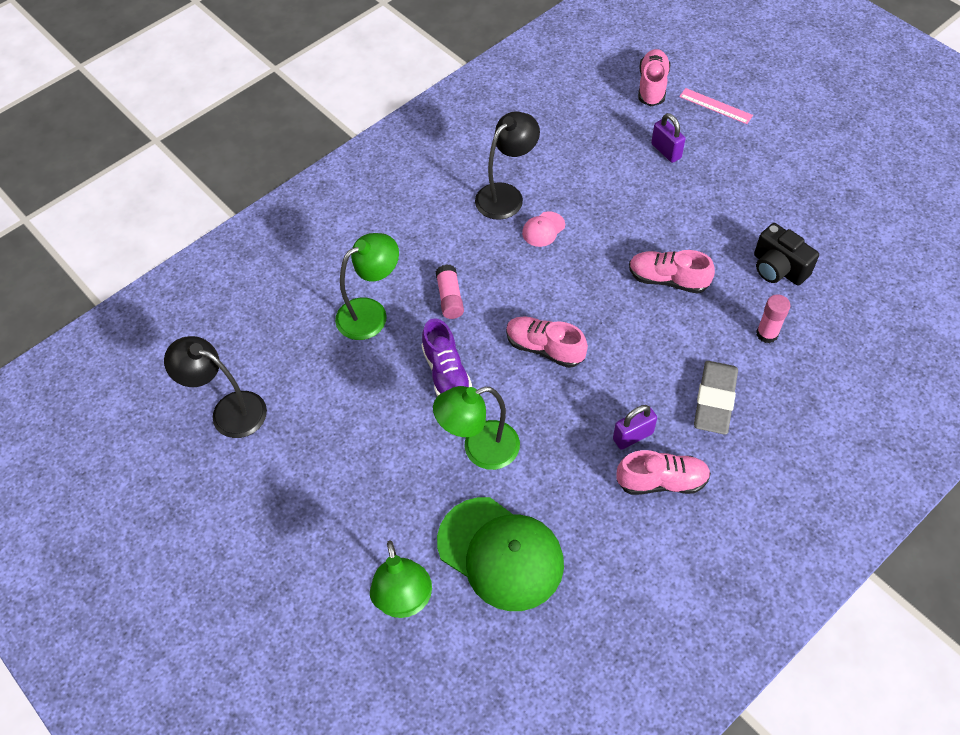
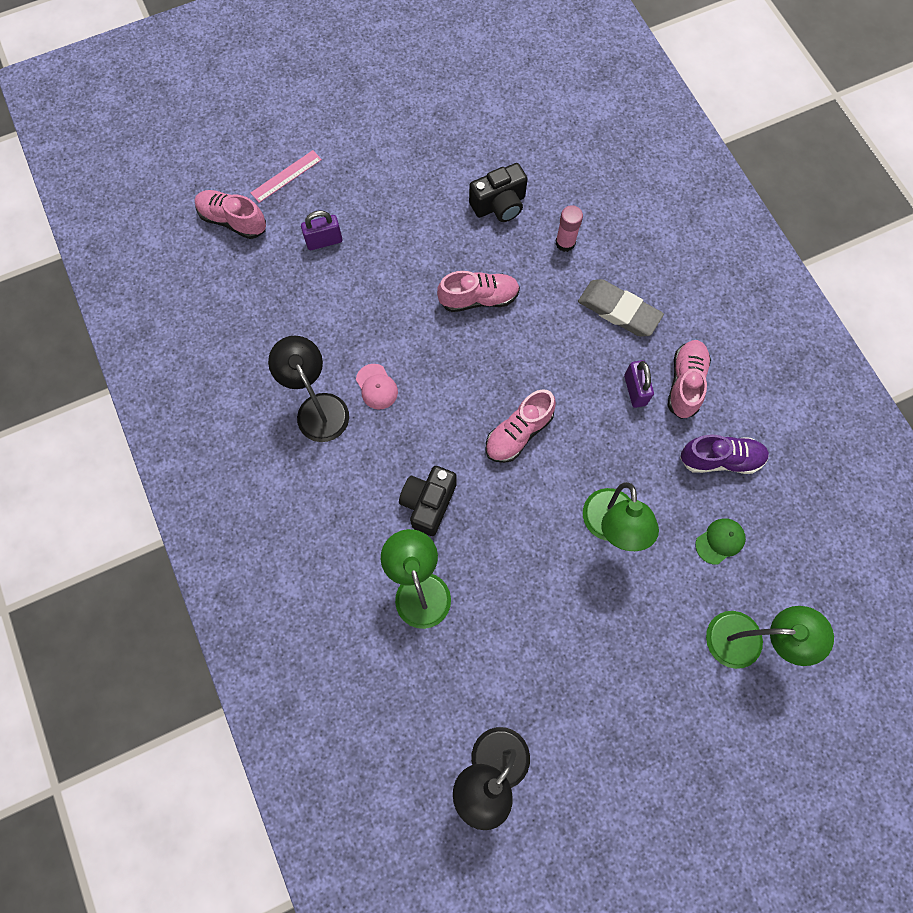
camera: 75 degrees left, 15 degrees up
purple shoe [422,318,472,397] -> purple shoe moved to [680,435,769,474]
pink glue stick [436,264,464,319] -> black camera [399,466,457,536]
green cap [437,497,564,611] -> green cap [695,518,746,564], size x0.43
pink shoe [629,250,715,293] -> pink shoe turned 135 degrees counterclockwise [437,271,520,312]

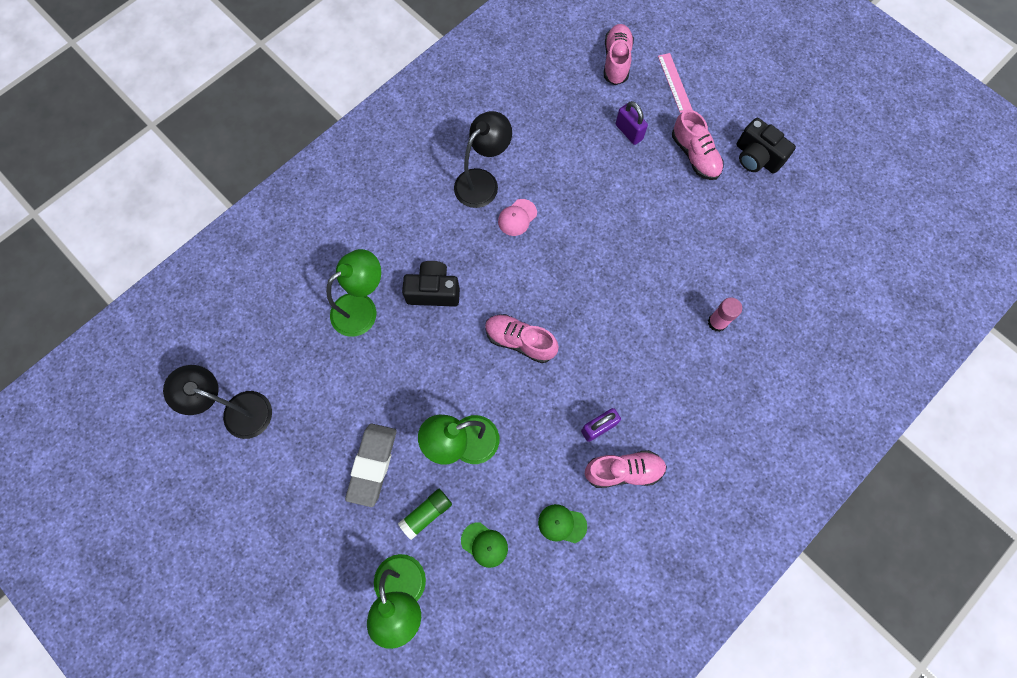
camera: 70 degrees right, 0 degrees up
pink ruler [251,150,322,203] -> pink ruler turned 45 degrees clockwise [658,53,692,113]
pink shoe [437,271,520,312] -> pink shoe moved to [672,109,724,180]
black camera [469,163,528,222] -> black camera moved to [736,118,796,174]
grey eraser [578,279,664,337] -> grey eraser moved to [345,424,397,507]
purple shoe [680,435,769,474] -> green cap [538,504,587,543]
none -> green glue stick [398,489,452,540]

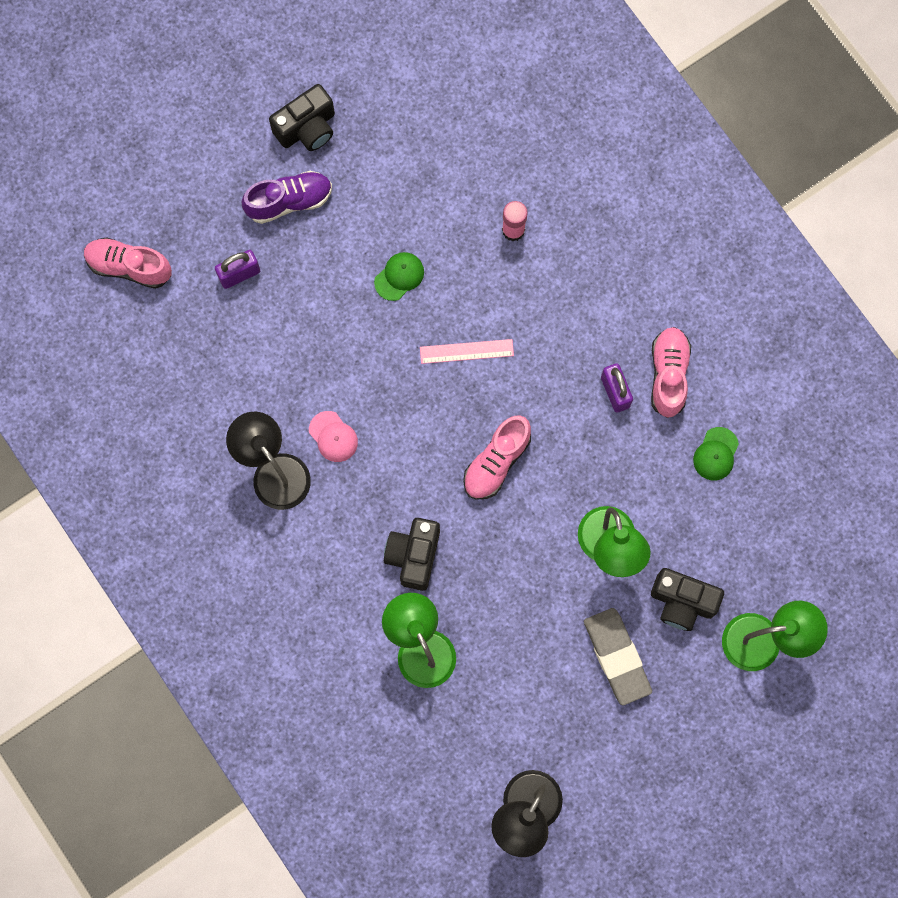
camera: 80 degrees left, 5 degrees up
grey eraser [345,424,397,507] -> grey eraser turned 45 degrees clockwise [584,608,652,705]
green glue stick [398,489,452,540] -> black camera [651,568,724,631]
green cap [461,522,508,568] -> green cap moved to [374,252,424,301]
pink ruler [658,53,692,113] -> pink ruler moved to [420,339,514,364]
pink shoe [672,109,724,180] -> purple shoe [242,171,332,224]

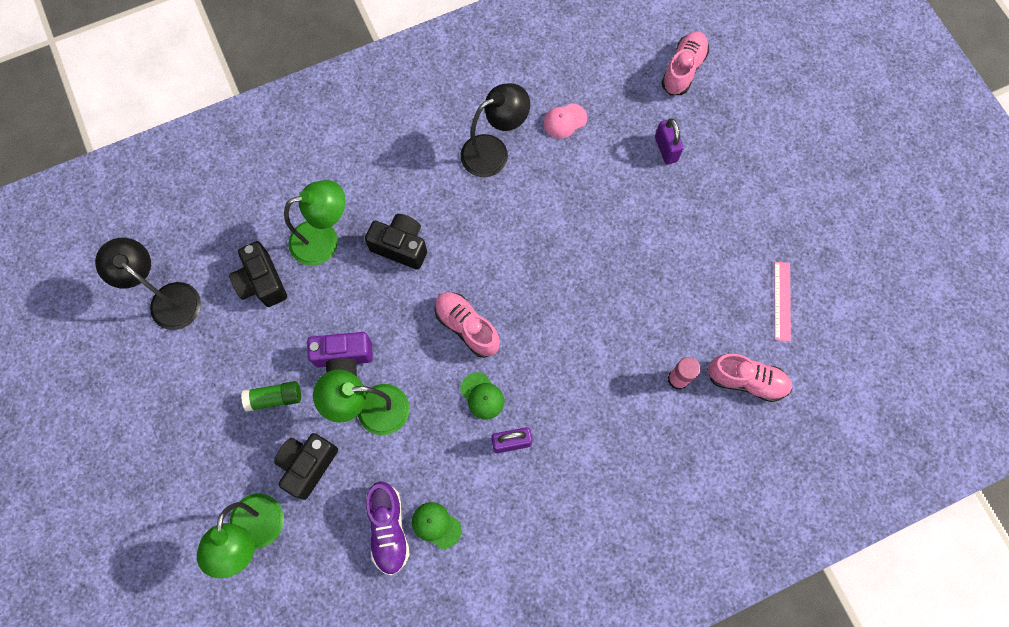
camera: 100 degrees right, 5 degrees down
purple shoe [242,171,332,224] -> purple shoe moved to [366,481,410,575]
black camera [269,84,335,151] -> black camera moved to [229,241,287,307]
pink cap [309,411,358,462] -> pink cap moved to [543,103,587,139]
green cap [374,252,424,301] -> green cap moved to [460,372,504,420]
pink ruler [420,339,514,364] -> pink ruler moved to [774,262,791,341]
grey eraser [584,608,652,705] -> green glue stick [241,381,301,412]
pink shoe [651,327,691,418] -> pink shoe moved to [707,354,792,402]
none -> purple camera [307,332,373,376]

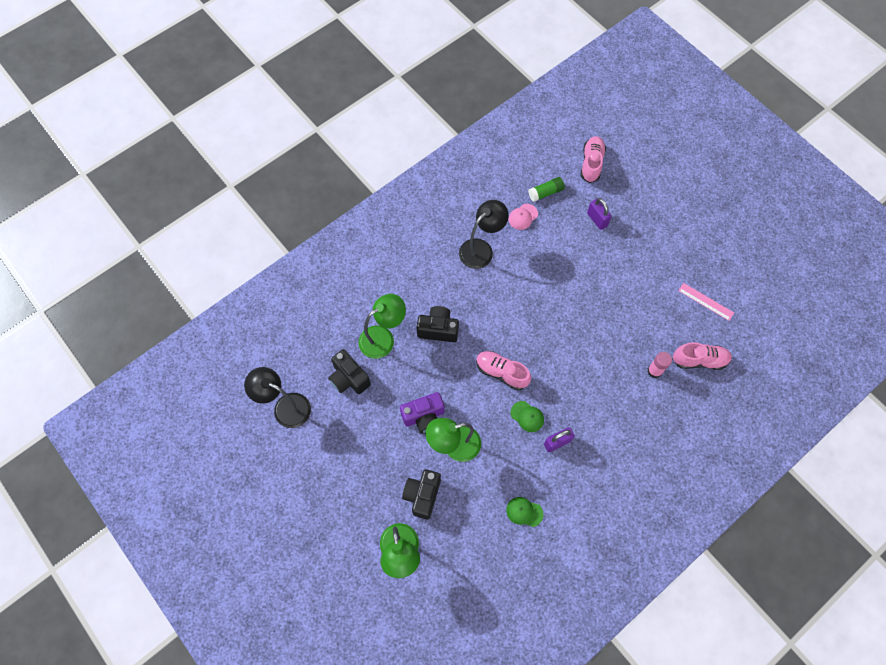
camera: 15 degrees left, 5 degrees down
green glue stick [241,381,301,412] -> green glue stick moved to [528,177,565,202]
purple shoe [366,481,410,575] -> none
pink ruler [774,262,791,341] -> pink ruler turned 45 degrees counterclockwise [678,283,734,321]

